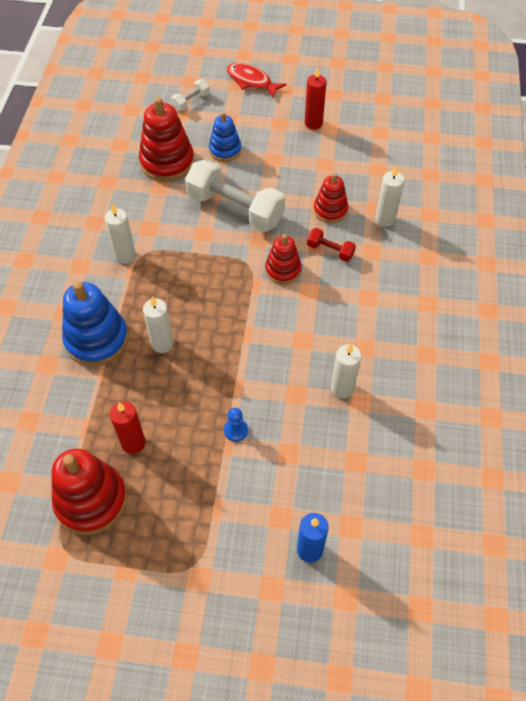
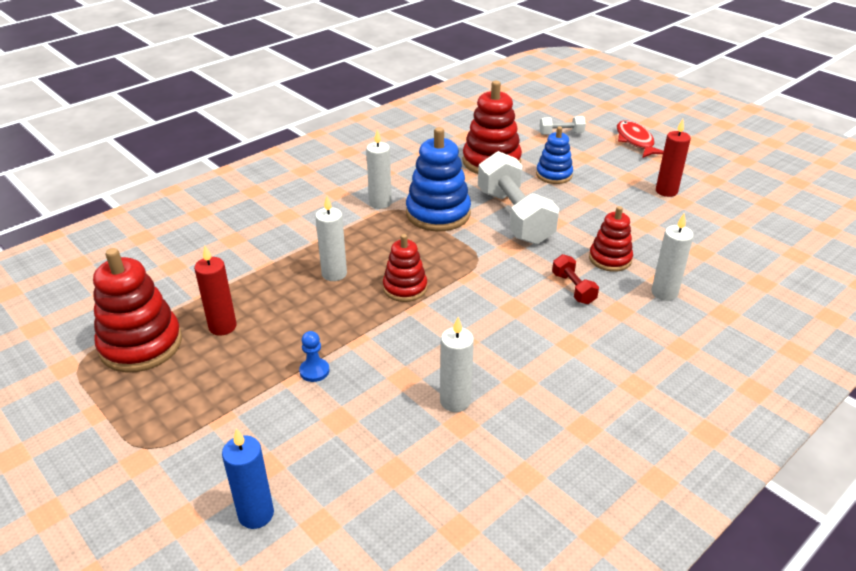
camera: 40 degrees right, 20 degrees down
blue stacking toy [62,282,129,366] -> blue stacking toy moved to [406,127,471,231]
red stacking toy [265,234,302,284] -> red stacking toy moved to [383,234,427,302]

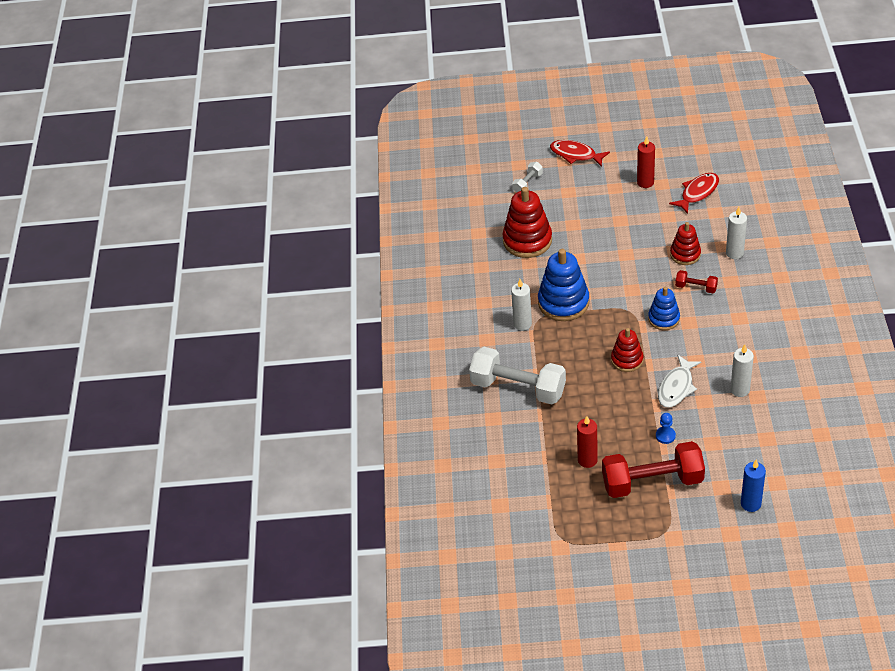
camera: 45 degrees left, 10 degrees up
red stacking toy [93,248,182,373] -> none
white candle [315,196,347,281] -> none
white dumbbell [478,151,559,245] -> white dumbbell moved to [469,347,566,404]
blue stacking toy [536,126,573,184] -> blue stacking toy moved to [648,287,680,330]
none -> red dumbbell [602,441,705,498]
none -> white fish [658,354,701,408]
none -> red fish [669,173,719,214]

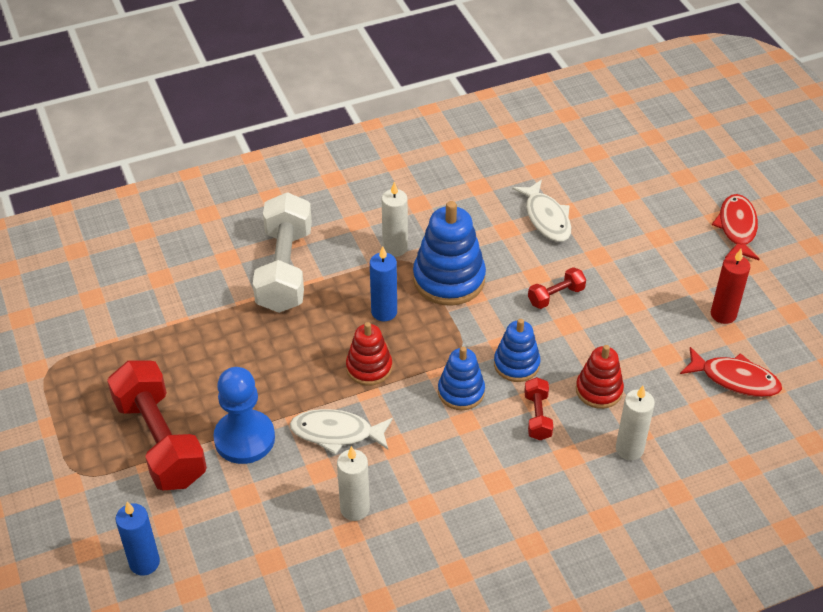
camera: 65 degrees right, 0 degrees up
red stacking toy [503,187,552,258] -> white fish [512,180,571,242]
white dumbbell [512,162,543,193] -> none
red candle [577,416,598,468] -> none
blue pawn [656,413,676,444] -> blue pawn [213,367,275,464], size x2.13
none -> blue candle [370,246,397,321]
none -> blue stacking toy [494,319,541,382]
none -> red dumbbell [528,267,586,309]

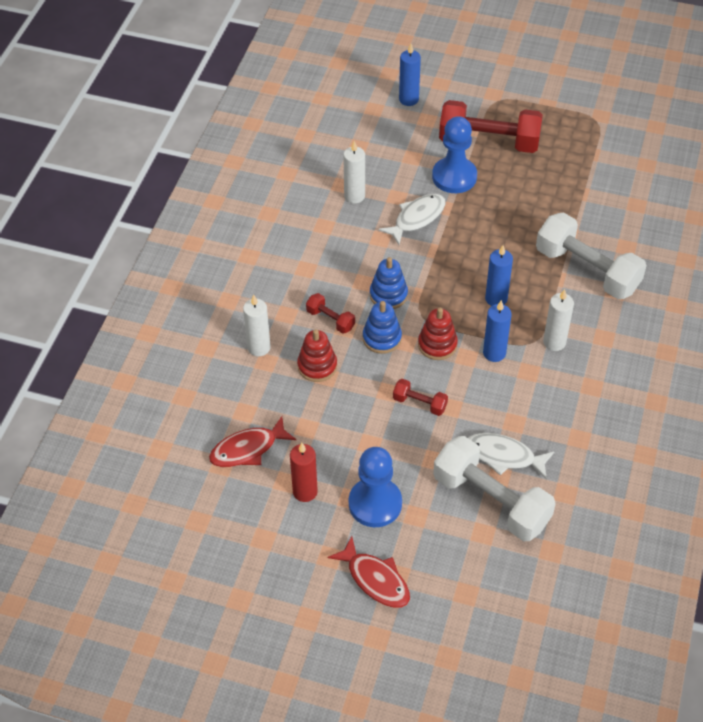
camera: 130 degrees right, 5 degrees up
red stacking toy [346,322,392,386] -> red stacking toy moved to [418,308,458,360]
blue stacking toy [413,201,486,306] -> blue candle [483,300,512,362]
red dumbbell [528,267,586,309] -> red dumbbell turned 75 degrees counterclockwise [393,379,448,416]
none -> blue pawn [349,447,402,527]
none -> white dumbbell [433,436,556,541]

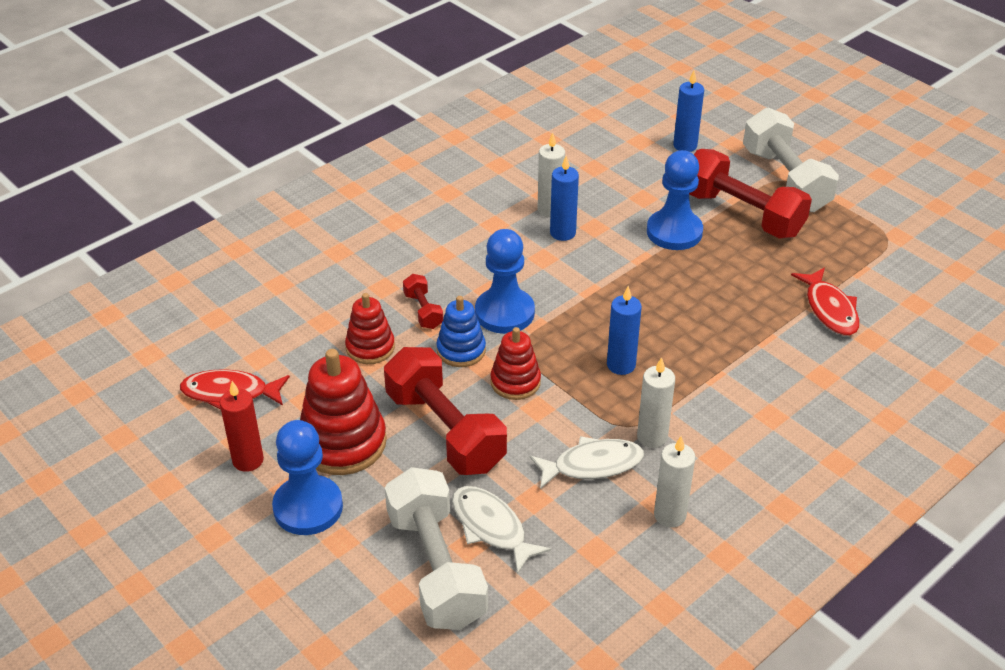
camera: 30 degrees right, 10 degrees down
white candle [243,295,271,356] -> white candle moved to [654,436,696,527]
red fish [328,536,410,608] -> red fish moved to [791,267,860,336]
blue stacking toy [370,257,408,309] -> blue pawn [475,229,535,334]
white fish [378,194,445,245] -> white fish moved to [529,436,644,489]
red dumbbell [393,379,448,416] -> red dumbbell [384,347,507,475], size x2.18
blue candle [483,300,512,362] -> blue candle moved to [550,156,579,241]
white dumbbell [536,212,647,299] -> white dumbbell moved to [743,108,839,212]
none -> red stacking toy [300,349,387,475]

